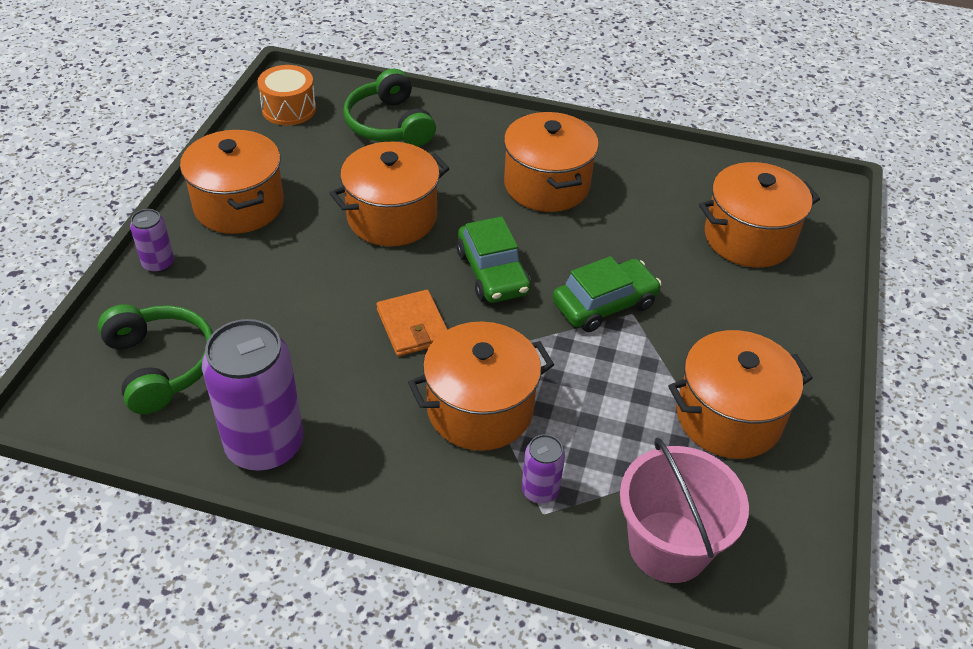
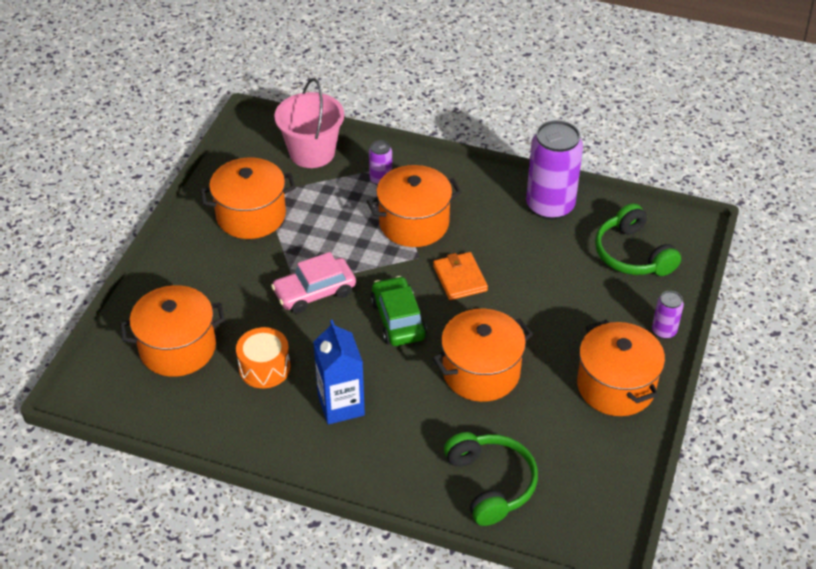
camera: 175 degrees left, 0 degrees up
orange drum [257,65,316,125] -> orange drum moved to [236,327,291,388]
orange pot [504,112,599,212] -> blue carton [313,320,365,425]
green car [552,256,662,332] -> pink car [271,252,356,314]

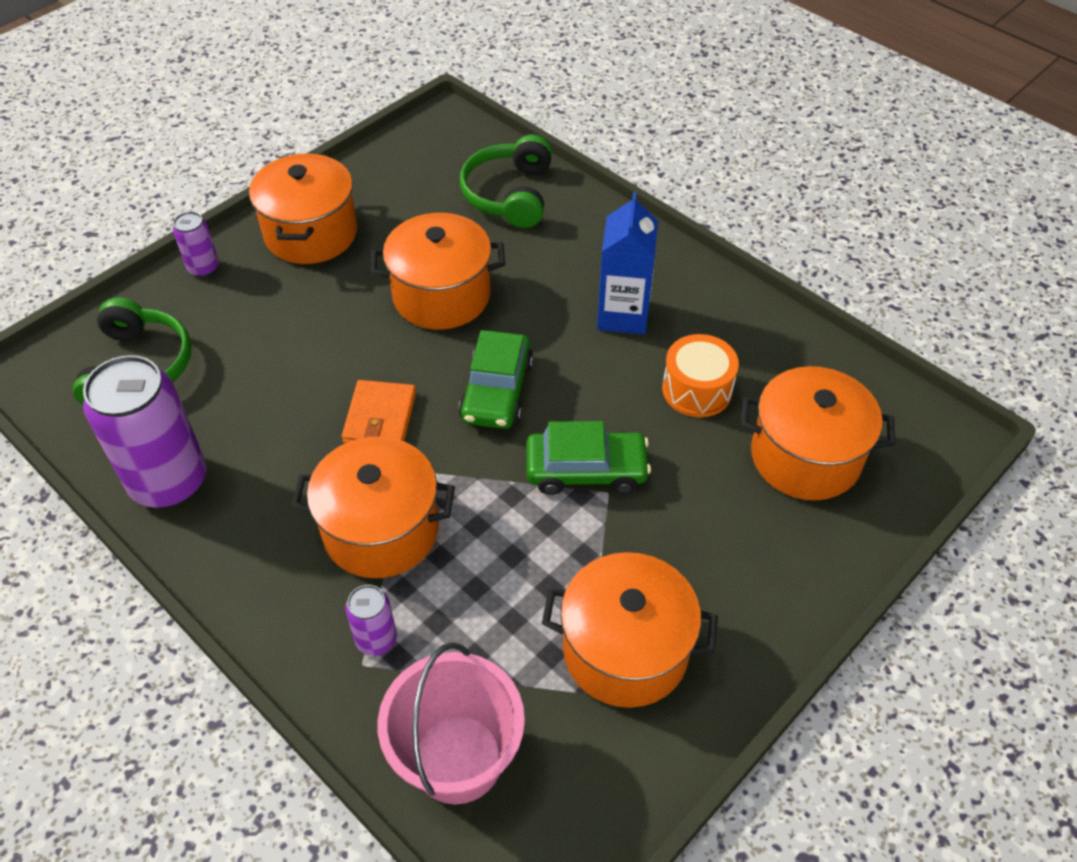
camera: 155 degrees left, 5 degrees up
pink car [271,252,356,314] -> green car [526,421,651,495]

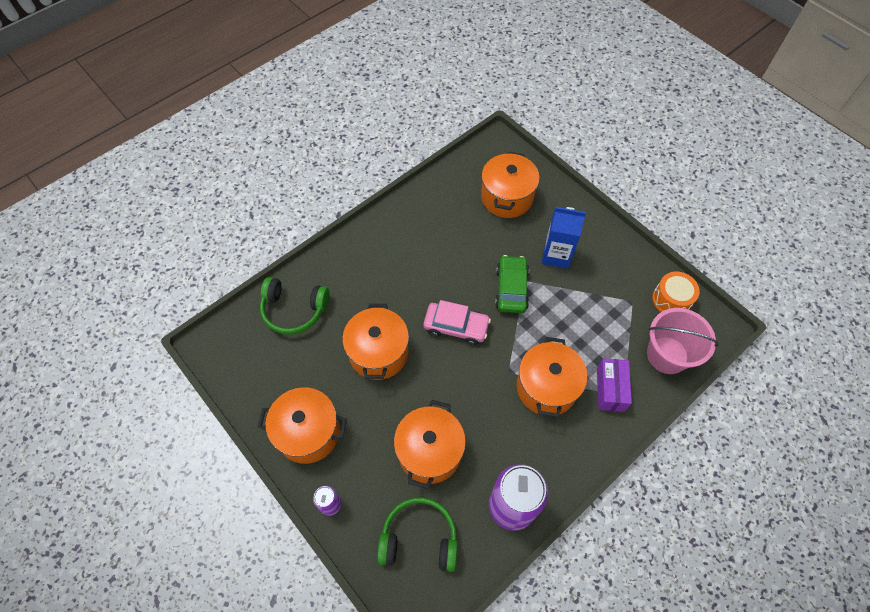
camera: 85 degrees left, 10 degrees up
orange wallet [342,380,416,443] -> none
purple can [345,585,397,656] -> purple box [597,358,632,412]
green car [459,330,533,429] -> pink car [423,300,491,345]
orange pot [542,552,718,708] -> orange pot moved to [394,400,466,489]
blue carton [597,192,658,334] -> blue carton moved to [542,207,586,269]
orange drum [662,334,739,417] -> orange drum moved to [652,272,700,312]

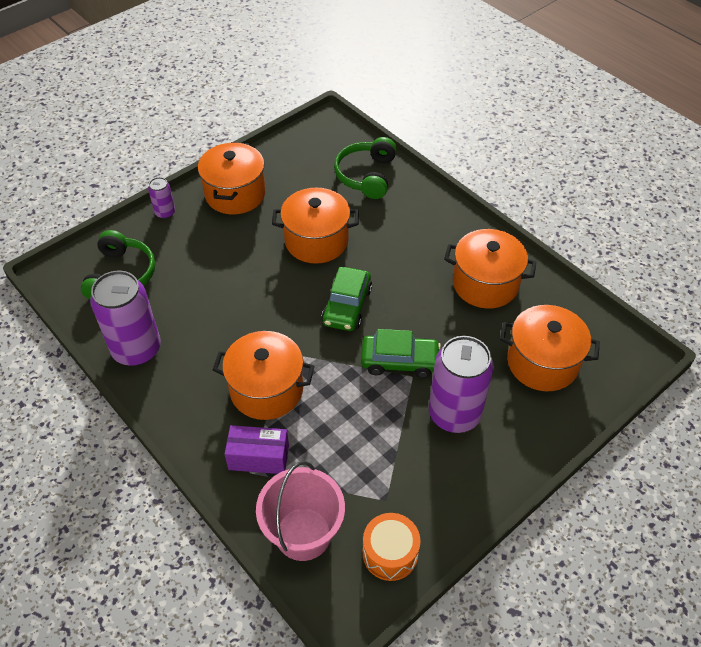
camera: 90 degrees right, 10 degrees down
orange pot [394,400,466,489] -> orange pot moved to [444,229,537,309]
pink car [423,300,491,345] -> green car [321,267,372,331]
blue carton [542,207,586,269] -> purple can [429,336,494,433]

